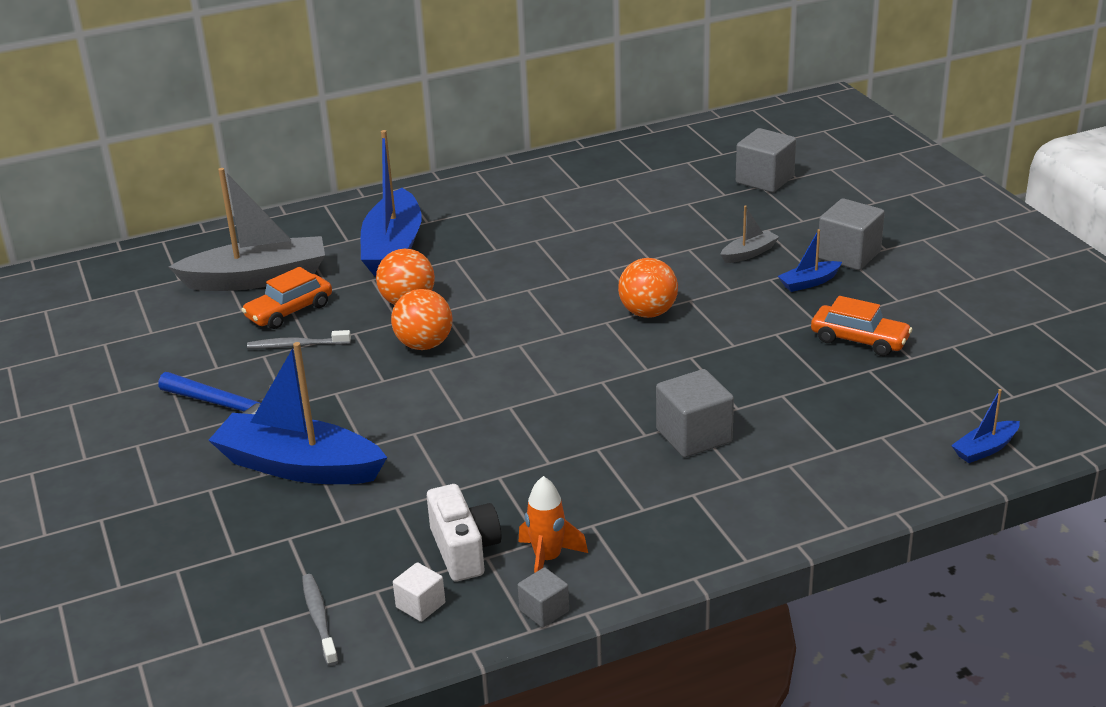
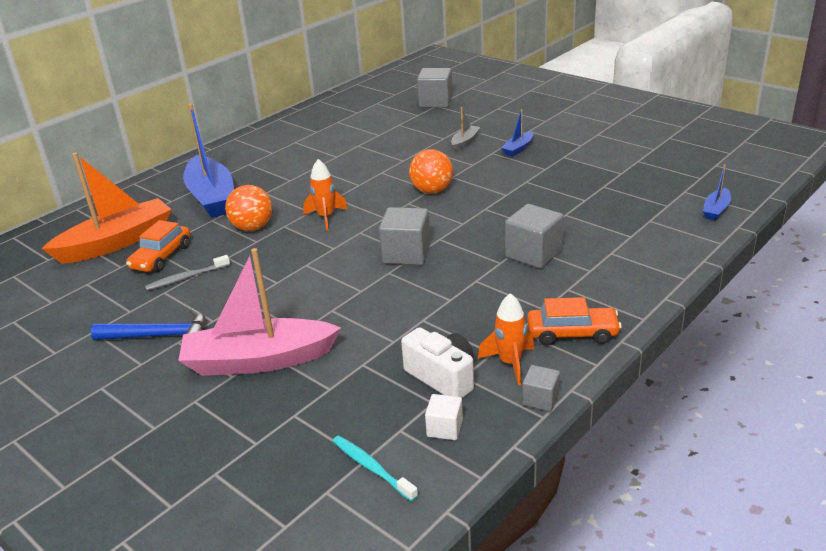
camera: 25 degrees left, 0 degrees up
grey boat [169,168,325,291] -> orange boat [42,153,172,264]
blue boat [208,342,387,484] -> pink boat [178,248,341,376]
grey toothbrush [302,574,338,666] -> turquoise toothbrush [333,436,418,502]
orange ball [391,289,452,350] -> none
orange car [811,296,912,356] -> orange car moved to [527,297,622,346]
grey cube [818,198,885,270] -> grey cube moved to [379,207,430,265]
none -> orange rocket [303,159,348,230]

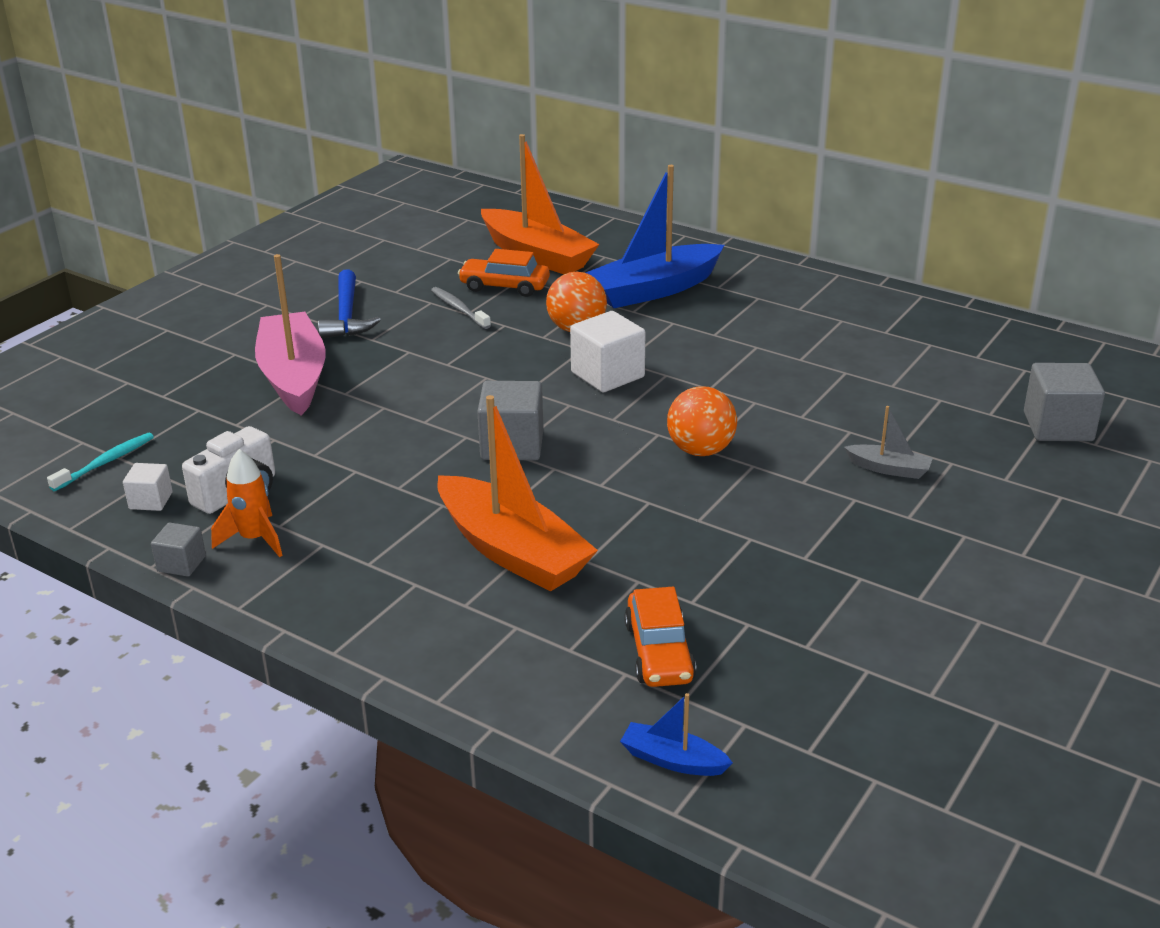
camera: 80 degrees right, 0 degrees up
orange rocket [303,159,348,230] -> white cube [570,311,646,392]
blue boat [501,109,534,157] -> none
grey cube [505,204,564,269] -> orange boat [437,395,598,592]
orange car [527,297,622,346] -> orange car moved to [624,587,696,687]

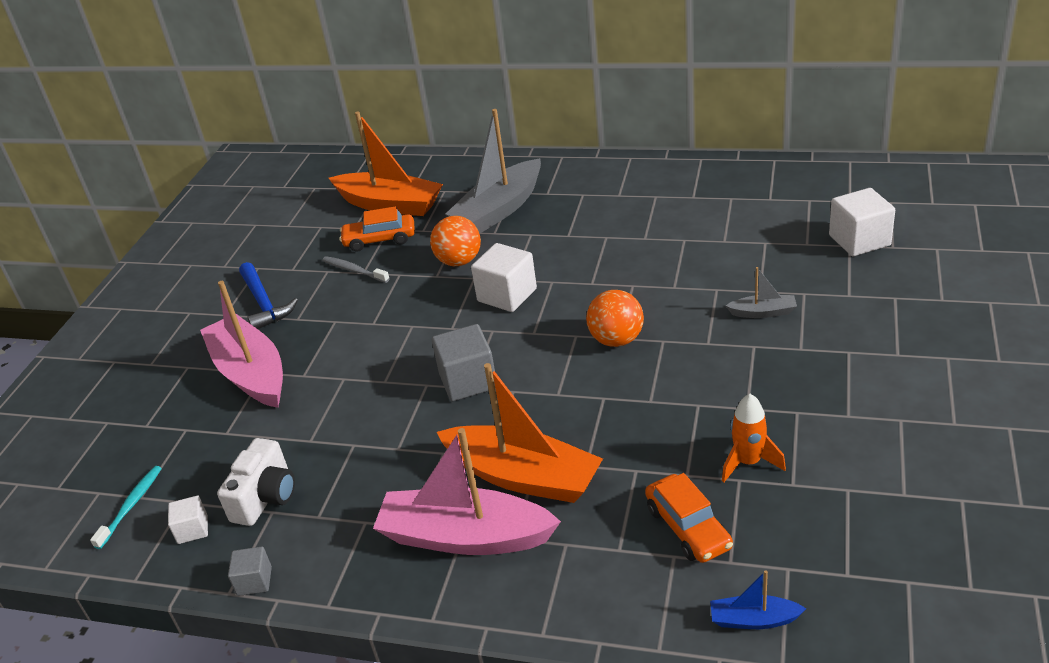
camera: 15 degrees left, 5 degrees up
orange rocket [211,449,283,557] -> orange rocket moved to [722,394,786,482]
blue boat [586,165,724,308] -> grey boat [446,109,541,234]
grey cube [1024,363,1105,441] -> white cube [829,188,895,256]
none -> pink boat [373,428,561,555]

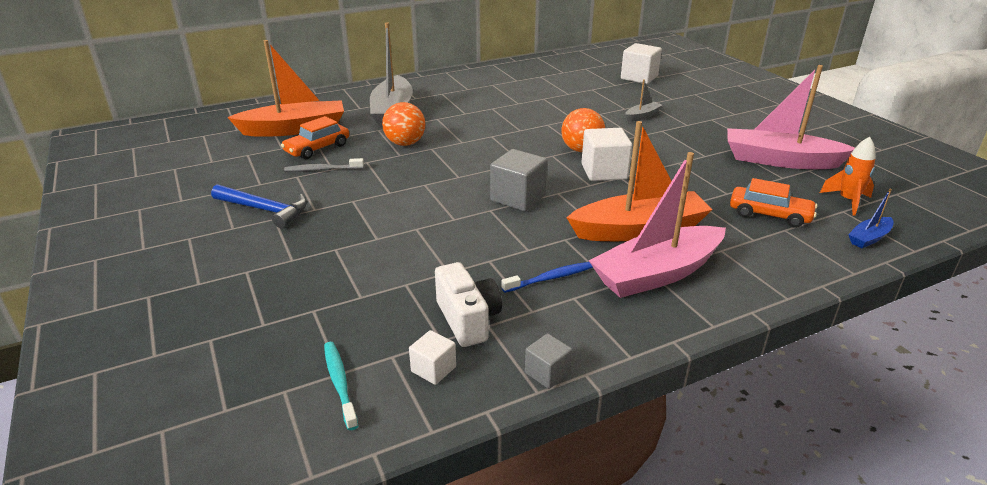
camera: 45 degrees left, 5 degrees down
pink boat [200,281,283,408] -> pink boat moved to [727,65,855,169]
white cube [471,243,537,312] -> white cube moved to [581,128,632,181]
orange rocket [722,394,786,482] -> orange rocket moved to [820,137,876,216]
none -> blue toothbrush [501,262,593,293]

